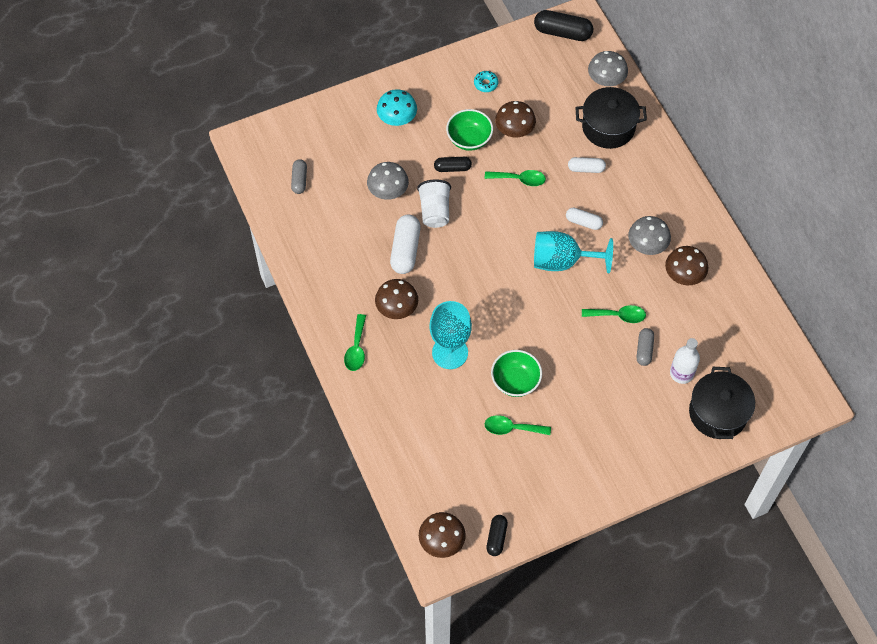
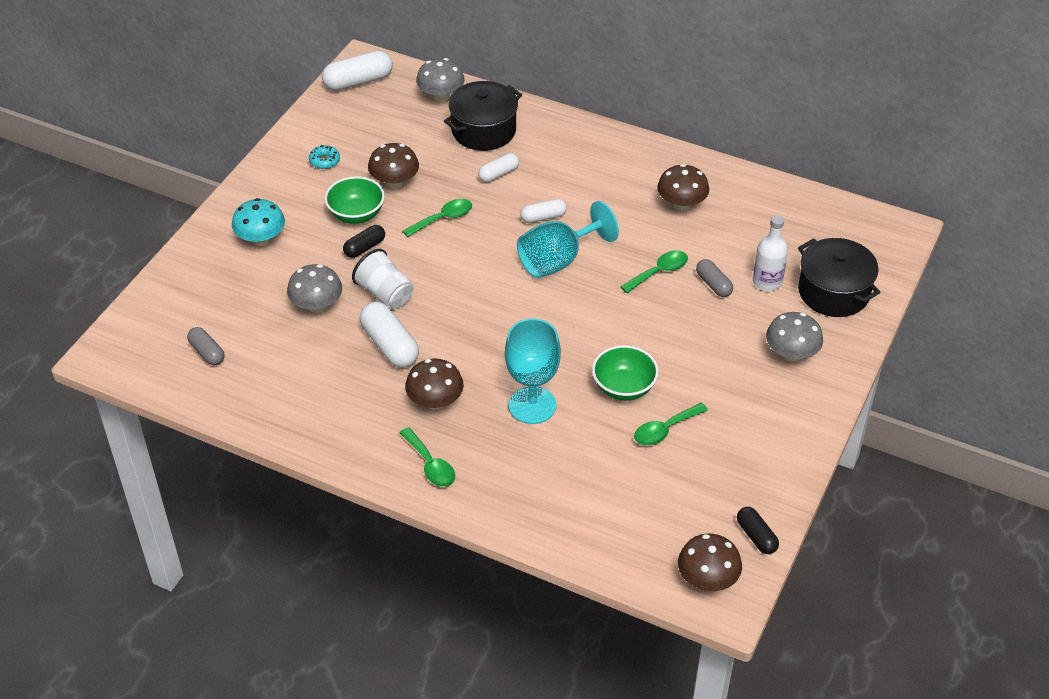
camera: 40 degrees left, 15 degrees down
black capsule [534,10,593,41] -> white capsule [322,51,393,91]
grey mushroom [628,216,671,255] -> grey mushroom moved to [766,312,823,362]

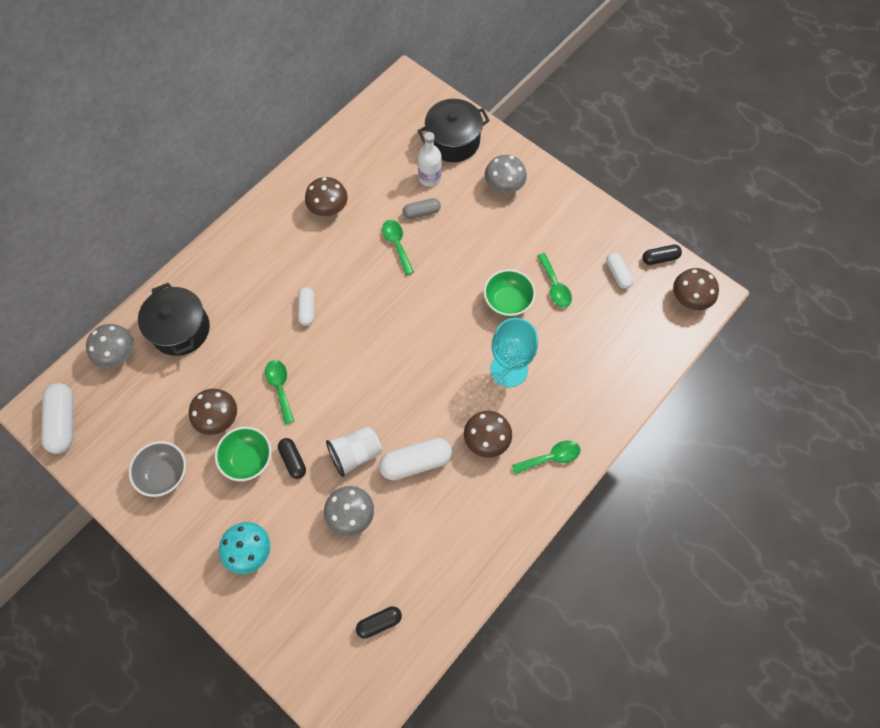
camera: 75 degrees left, 20 degrees up
grey capsule [187,327,225,365] -> black capsule [356,606,402,639]
turquoise donut [309,145,340,169] -> grey bowl [129,441,186,497]
white capsule [478,153,519,183] -> white capsule moved to [606,253,633,289]
turquoise goblet [517,201,619,278] -> none

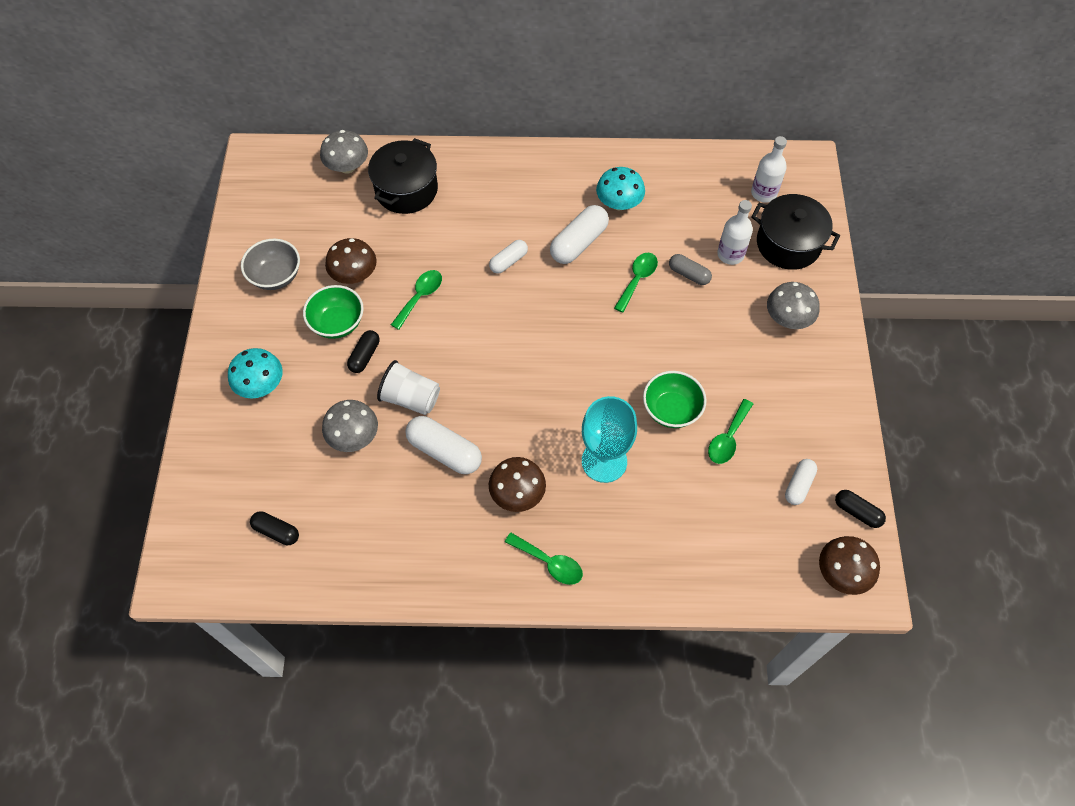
camera: 50 degrees right, 5 degrees down
white capsule [42,383,73,454] -> white capsule moved to [550,205,609,264]
brown mushroom [305,177,348,216] -> turquoise mushroom [596,167,645,210]
none -> white bottle [751,136,787,203]

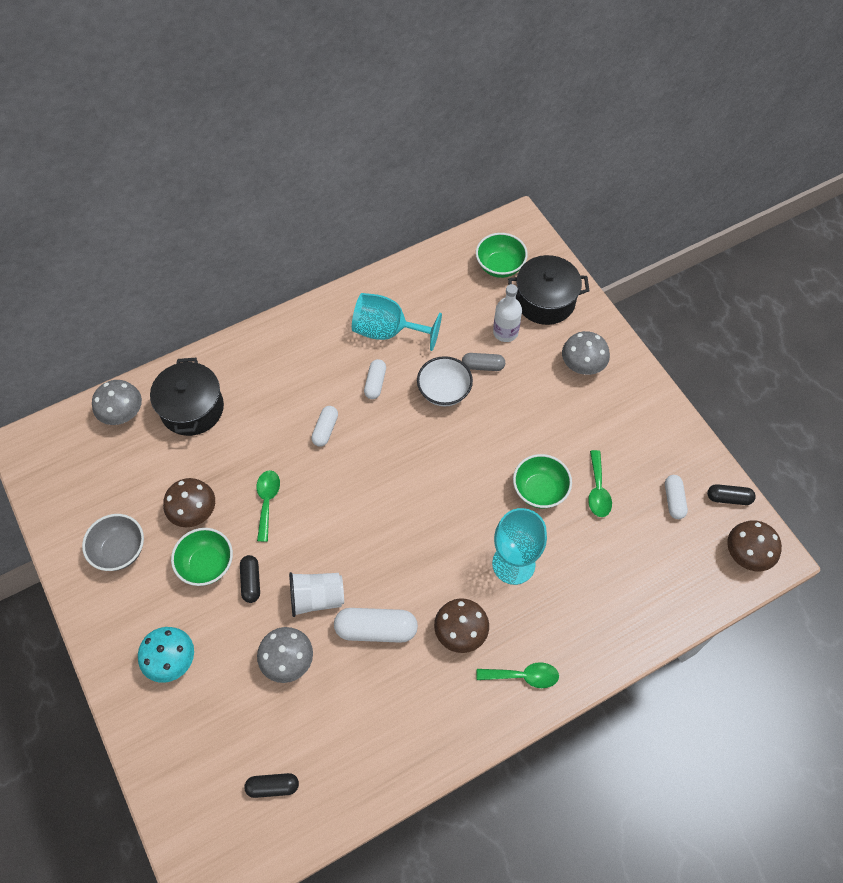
camera: 30 degrees left, 0 degrees up
white capsule [550,205,609,264] -> white capsule [364,359,386,399], size x0.60
turquoise mushroom [596,167,645,210] -> turquoise goblet [352,293,442,351]
green spoon [614,253,658,313] -> white bowl [417,356,473,406]
white bottle [751,136,787,203] -> green bowl [476,233,528,278]

